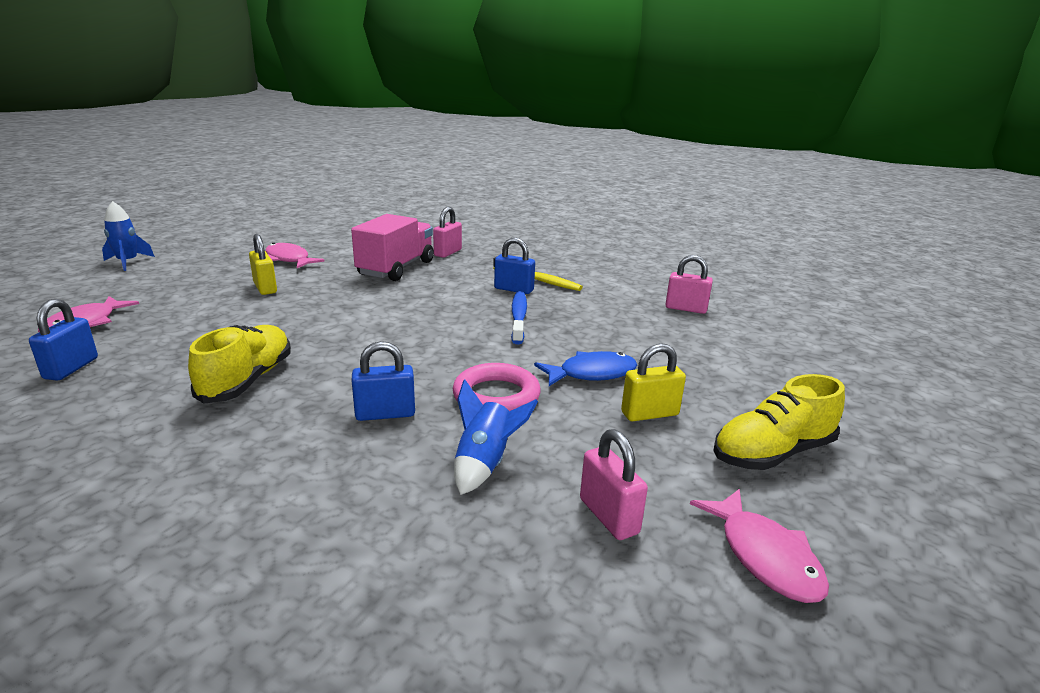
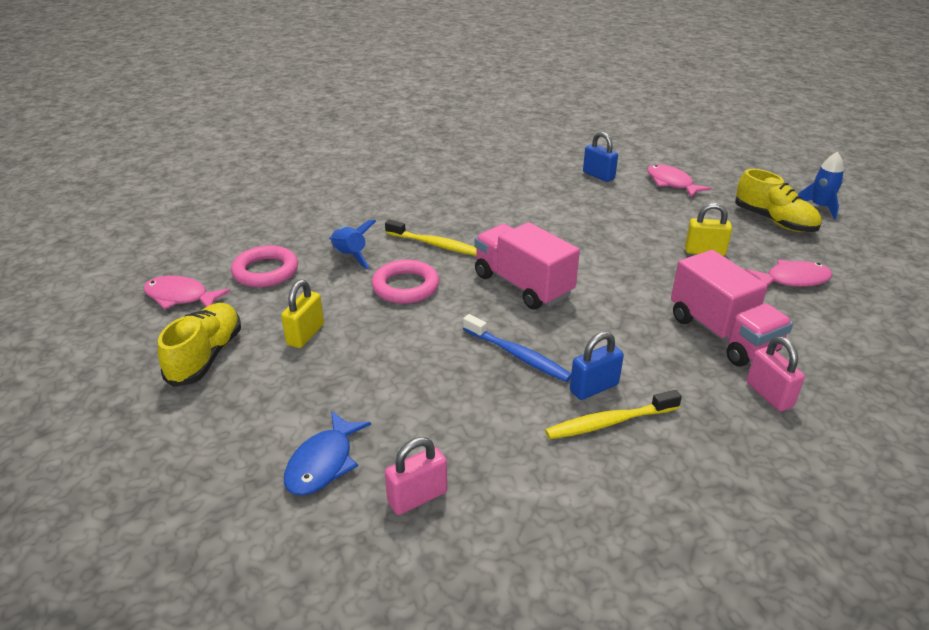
camera: 130 degrees right, 10 degrees up
yellow shoe [188,325,291,404] -> yellow shoe moved to [735,169,822,232]
blue padlock [351,341,415,421] -> yellow toothbrush [385,220,477,256]
blue fish [534,351,637,386] -> blue fish moved to [284,411,371,496]
pink padlock [580,429,648,540] -> pink ring [231,245,298,287]
none -> pink truck [474,222,580,310]

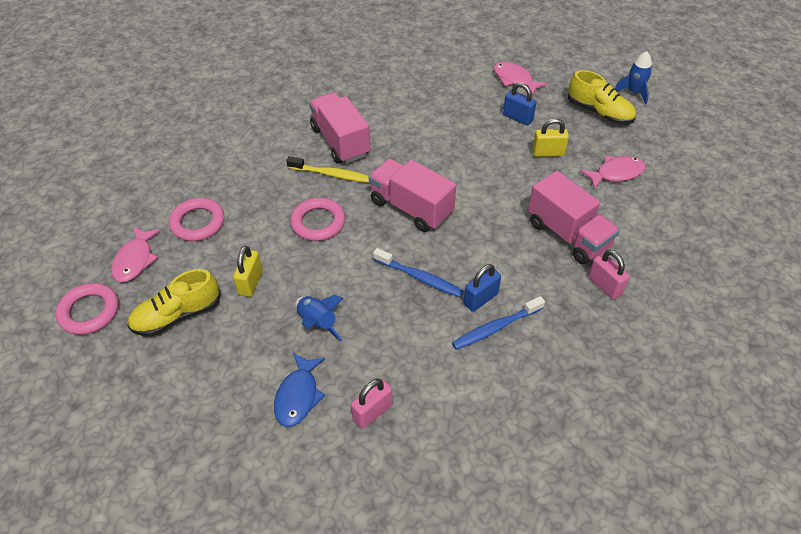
camera: 10 degrees left, 15 degrees up
pink fish [144,276,230,310] -> pink fish turned 90 degrees counterclockwise [111,227,161,282]
yellow shoe [158,303,241,387] -> yellow shoe turned 120 degrees counterclockwise [127,269,220,336]
blue rocket [329,220,376,269] -> blue rocket moved to [295,295,344,342]
yellow toothbrush [545,390,682,439] -> blue toothbrush [452,296,545,350]
blue padlock [583,132,618,182] -> blue padlock moved to [503,83,537,126]
none -> pink ring [56,283,119,335]
none -> pink truck [309,92,370,164]

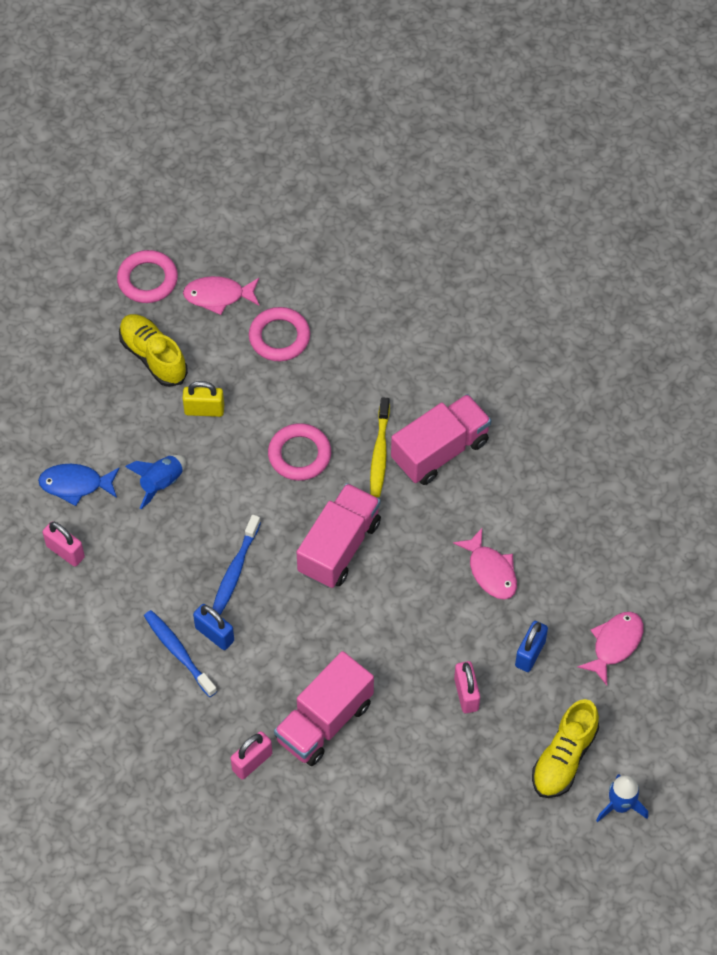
camera: 80 degrees right, 10 degrees up
yellow padlock [532,118,569,157] -> pink padlock [454,661,480,713]
pink fish [580,156,646,189] -> pink fish moved to [453,528,517,600]

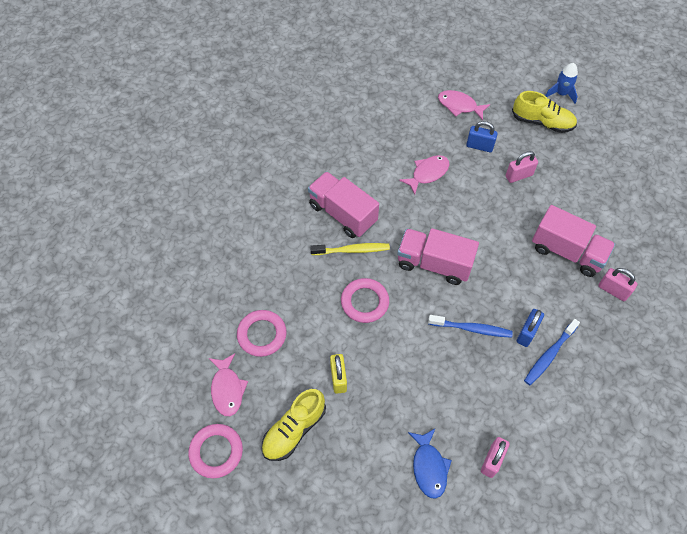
camera: 100 degrees left, 0 degrees up
blue rocket [125,455,186,509] -> none

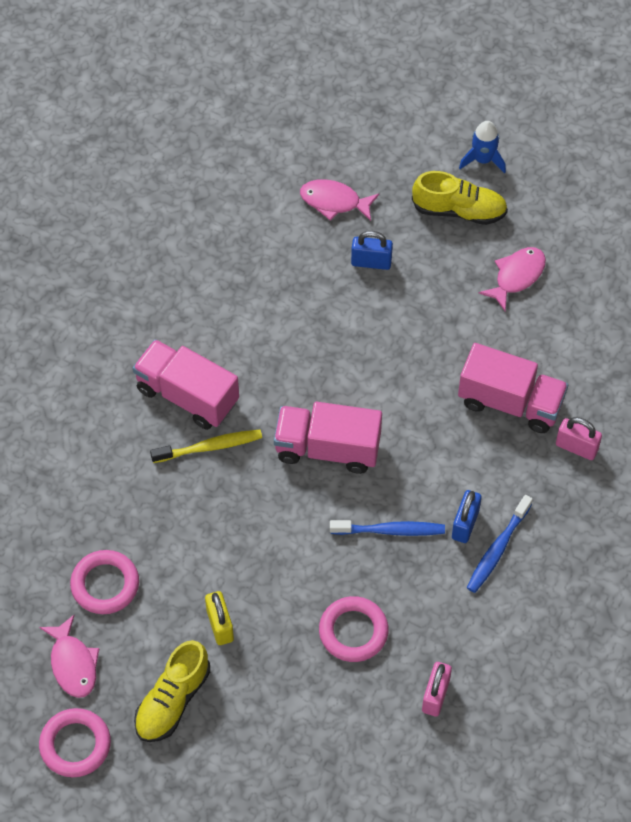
camera: 10 degrees left, 0 degrees up
pink ring [341,278,389,323] -> pink ring moved to [319,596,389,662]
pink fish [399,155,449,195] -> pink fish moved to [479,247,546,311]
blue fish [408,428,452,499] -> none
pink padlock [506,151,538,183] -> none

